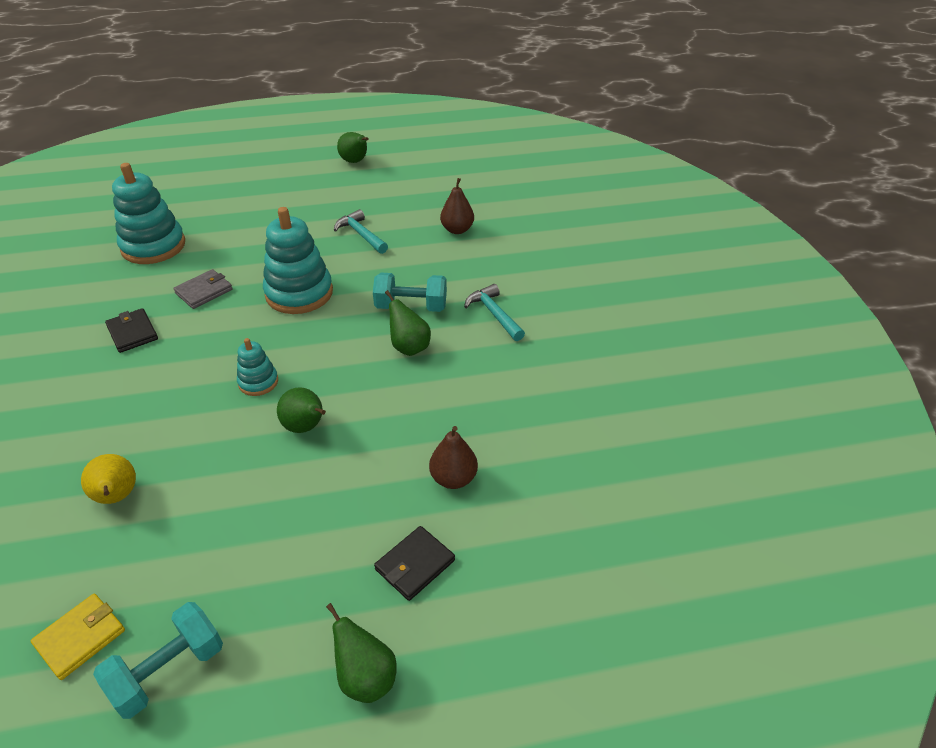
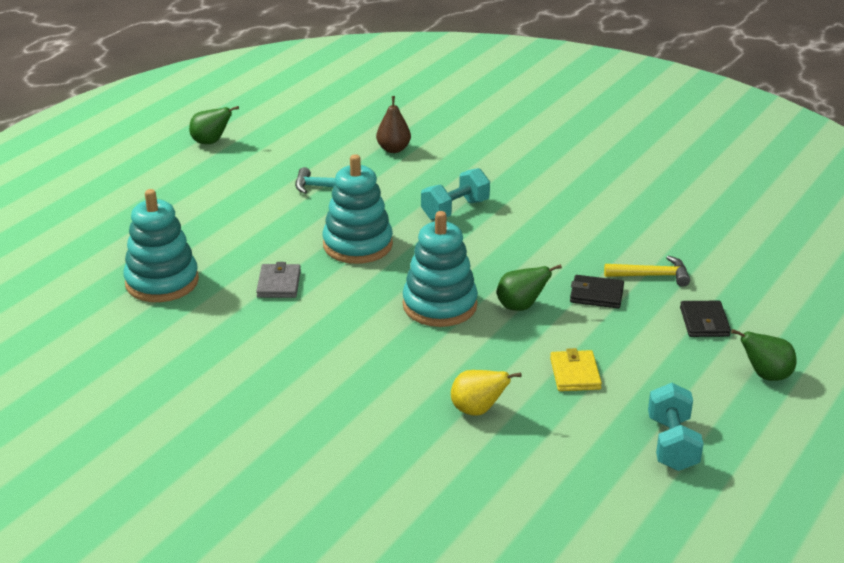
camera: 45 degrees left, 10 degrees down
yellow wallet [31,594,125,680] -> yellow wallet moved to [550,348,602,391]
black wallet [105,308,158,353] -> black wallet moved to [570,275,624,308]
turquoise stacking toy [237,338,278,396] -> turquoise stacking toy [403,211,478,327], size x1.93
green pear [385,290,431,356] -> none
brown pear [429,426,478,489] -> yellow hammer [604,256,690,287]
turquoise hammer [464,284,525,341] -> none

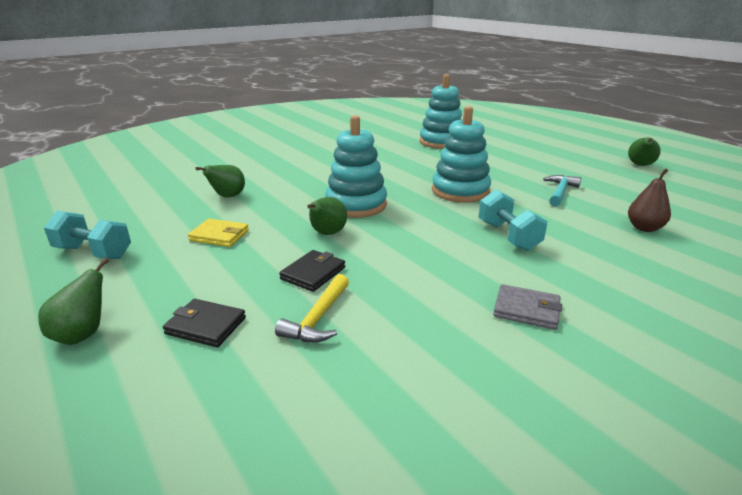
camera: 110 degrees right, 5 degrees down
grey wallet [256,262,301,298] -> grey wallet moved to [493,284,562,330]
yellow pear [451,370,522,416] -> green pear [195,165,245,198]

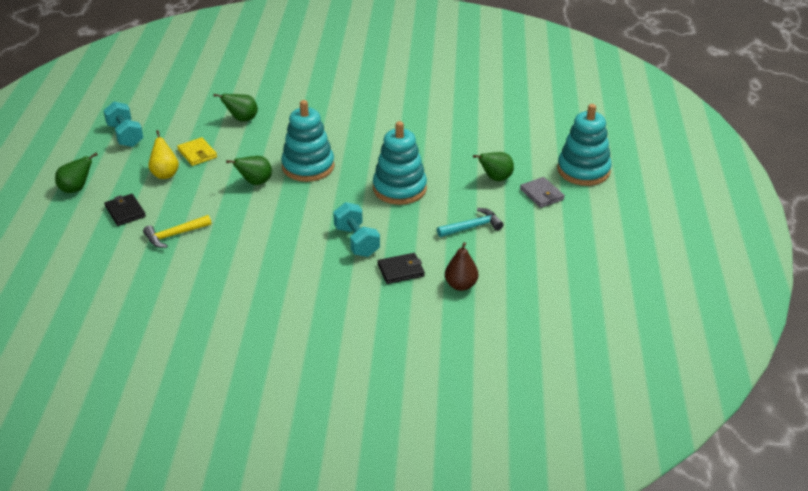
camera: 40 degrees right, 10 degrees up
black wallet [279,250,345,292] -> black wallet moved to [377,253,425,284]
turquoise stacking toy [419,74,462,149] -> turquoise stacking toy moved to [557,104,612,186]
turquoise dumbbell [479,190,547,251] -> turquoise dumbbell turned 45 degrees counterclockwise [333,202,380,257]
grey wallet [493,284,562,330] -> grey wallet moved to [520,177,565,208]
green pear [628,137,661,166] -> green pear moved to [473,152,514,181]
none -> yellow pear [148,130,179,179]

